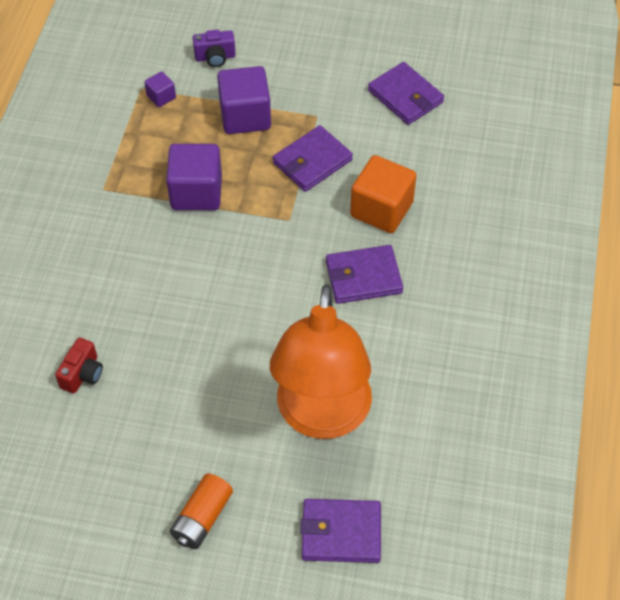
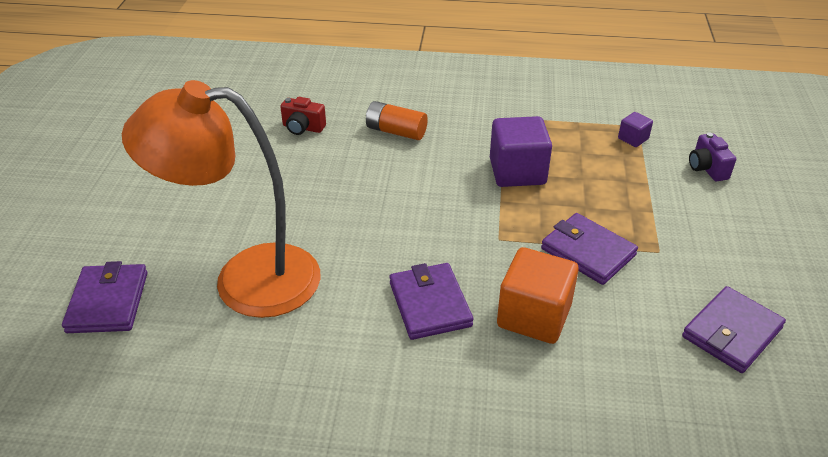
camera: 85 degrees right, 15 degrees down
orange battery [170,473,233,549] -> orange battery moved to [366,101,428,140]
purple cube [217,66,271,134] -> none

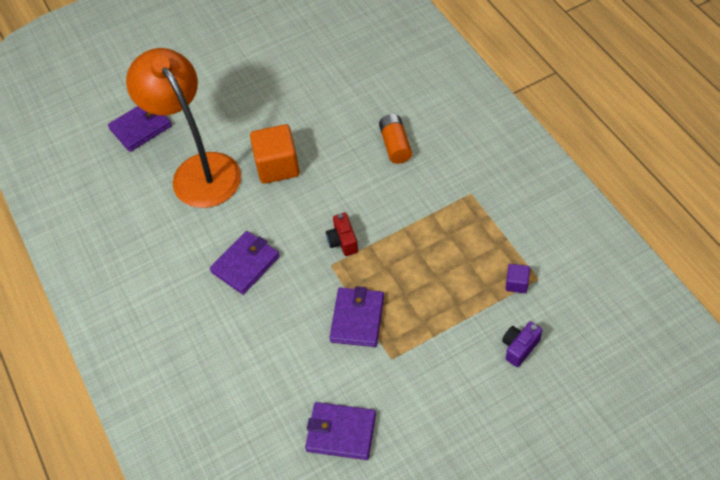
camera: 60 degrees right, 15 degrees up
red camera [280,97,326,135] -> red camera moved to [326,213,358,256]
purple cube [490,116,552,187] -> none
orange cube [497,247,579,344] -> orange cube moved to [250,124,300,184]

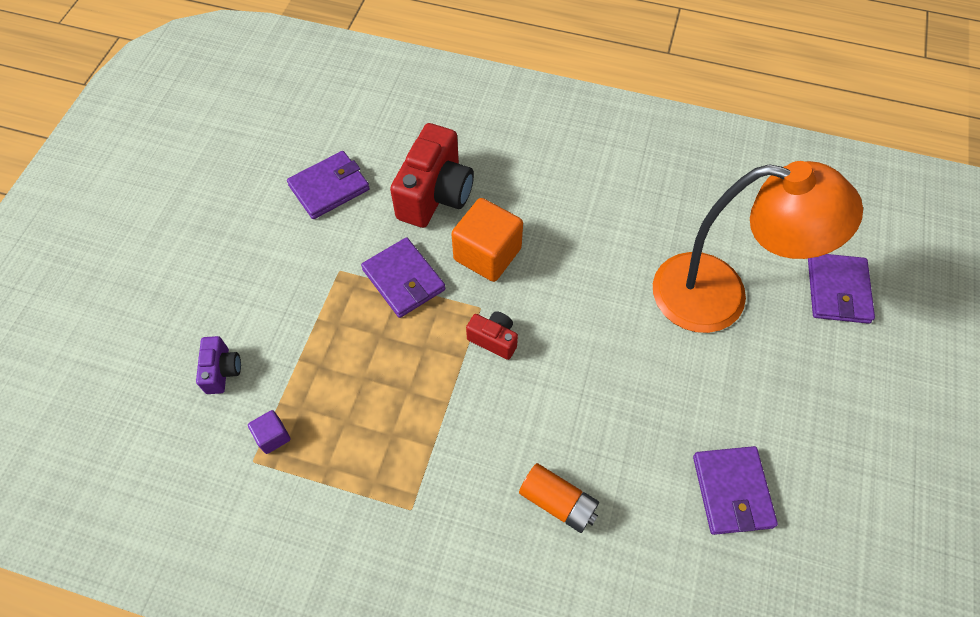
camera: 130 degrees right, 5 degrees up
purple wallet [210,231,280,295] -> purple wallet moved to [693,446,778,535]
orange cube [250,124,300,184] -> orange cube moved to [451,198,523,282]
none -> red camera [390,123,474,228]

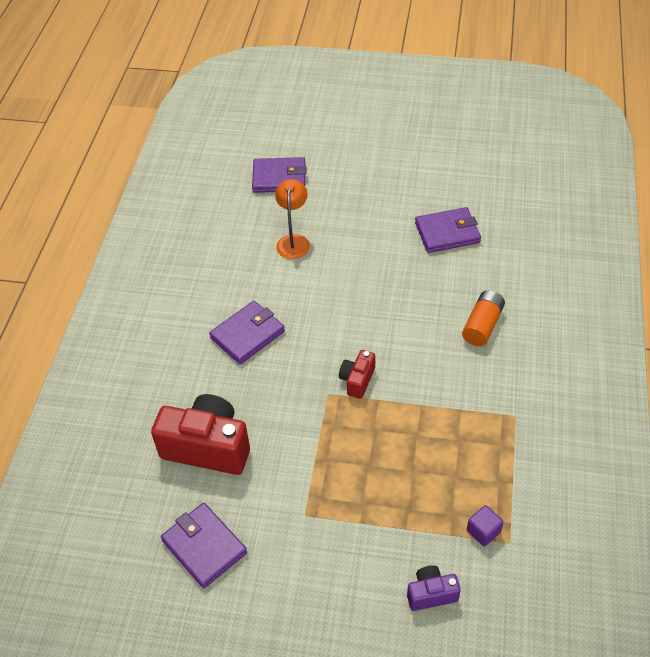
camera: 95 degrees left, 10 degrees down
purple wallet [361,237,445,318] -> purple wallet moved to [209,301,285,364]
orange cube [451,198,523,282] -> none
orange lamp [653,161,863,333] -> orange lamp [275,179,310,259], size x0.46

